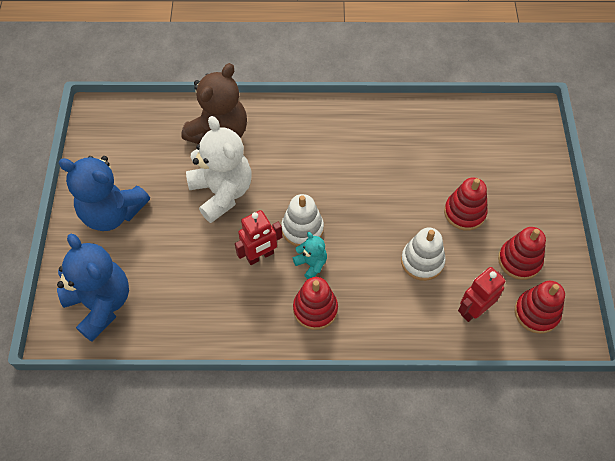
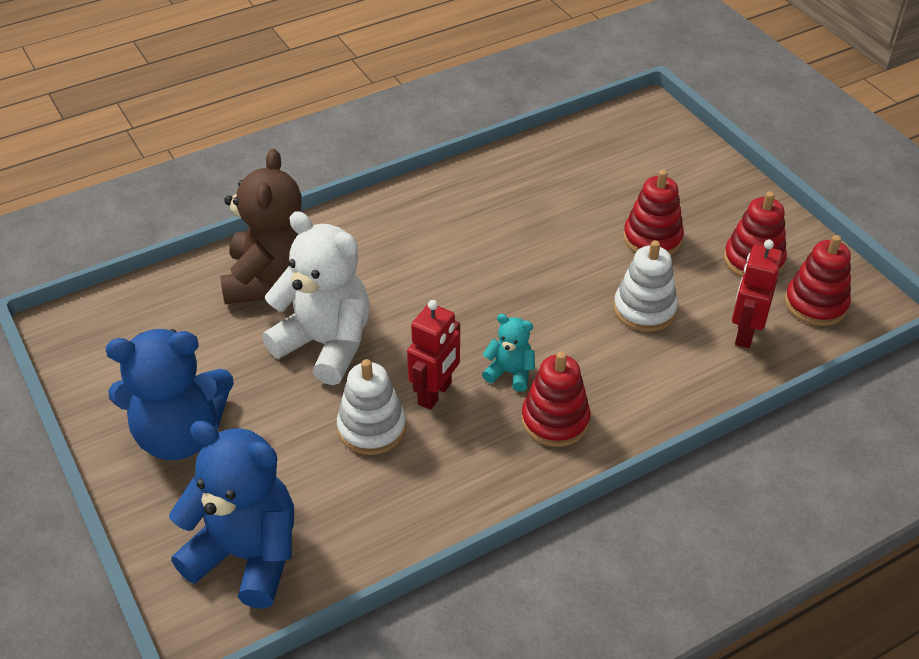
camera: 30 degrees left, 15 degrees down
white stacking toy [281,194,324,246] -> white stacking toy moved to [337,359,406,455]

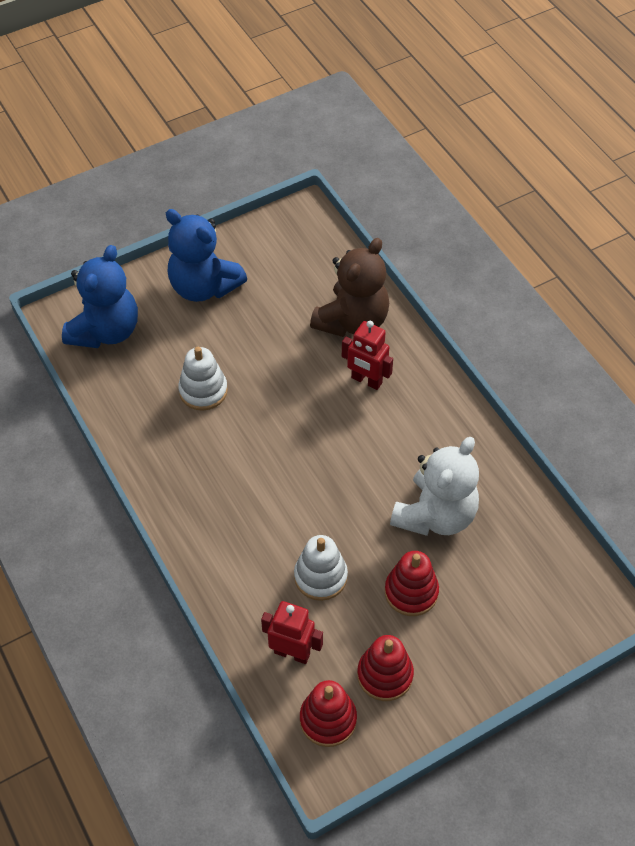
camera: 90 degrees right, 10 degrees up
blue teddy bear [106,329,234,460] -> blue teddy bear turned 45 degrees counterclockwise [166,209,247,302]
brown teddy bear [220,149,301,304] -> brown teddy bear turned 60 degrees counterclockwise [310,238,389,337]
white teddy bear [262,211,370,385] -> white teddy bear moved to [390,437,479,536]
red robot [407,300,460,410] -> red robot moved to [342,321,393,390]
turquoise teddy bear [482,314,535,392] -> none
red stacking toy [521,351,590,447] -> none

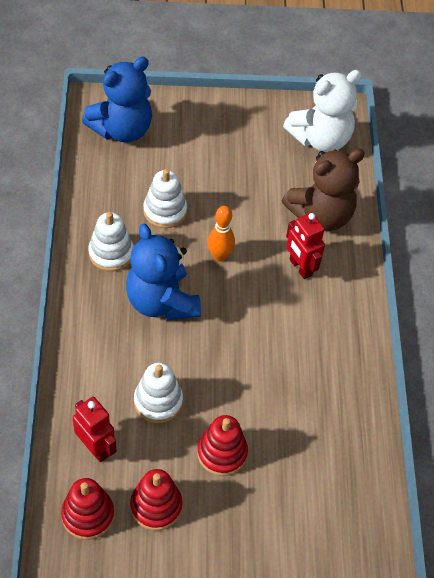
camera: 25 degrees right, 0 degrees up
blue teddy bear [166,209,247,302] -> blue teddy bear moved to [126,224,201,320]
white teddy bear [390,437,479,536] -> white teddy bear moved to [283,70,362,152]
none -> white stacking toy [88,212,134,271]
none -> orange bowling pin [208,206,235,262]

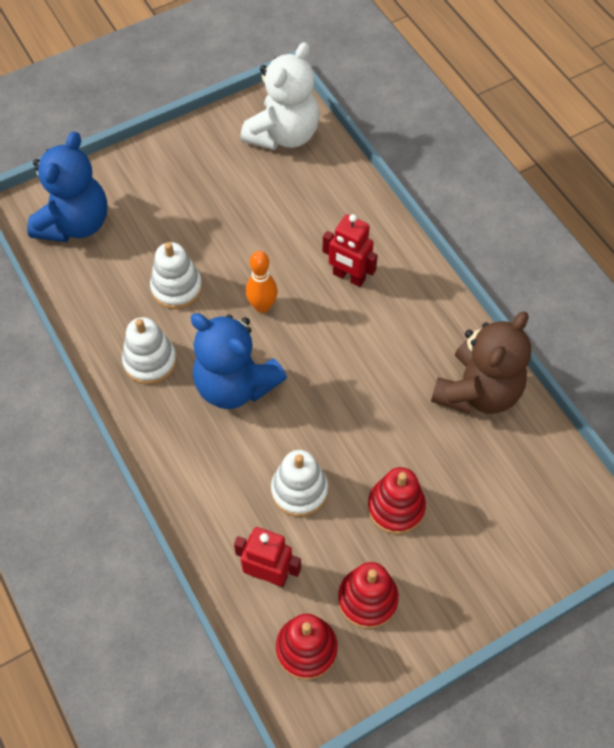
camera: 25 degrees left, 5 degrees up
brown teddy bear [282,149,365,231] -> brown teddy bear moved to [431,311,531,414]

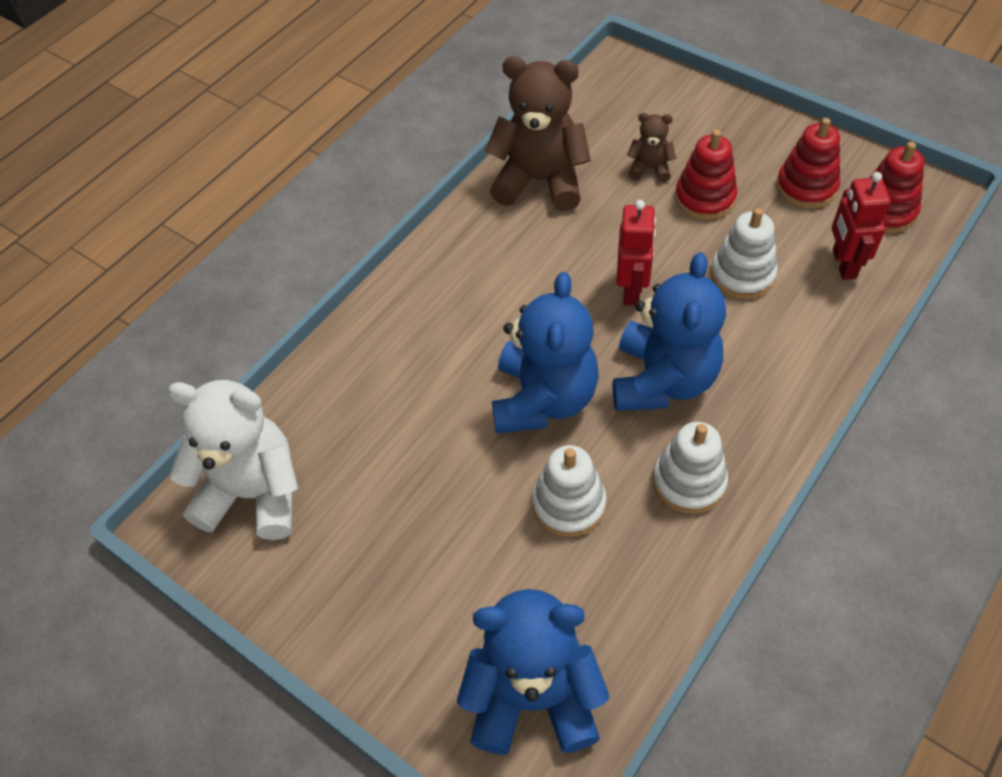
camera: 110 degrees left, 5 degrees down
orange bowling pin [246,251,278,313] -> blue teddy bear [492,272,599,434]
red robot [323,214,378,287] -> red robot moved to [617,200,656,305]
none -> brown teddy bear [627,113,676,182]

